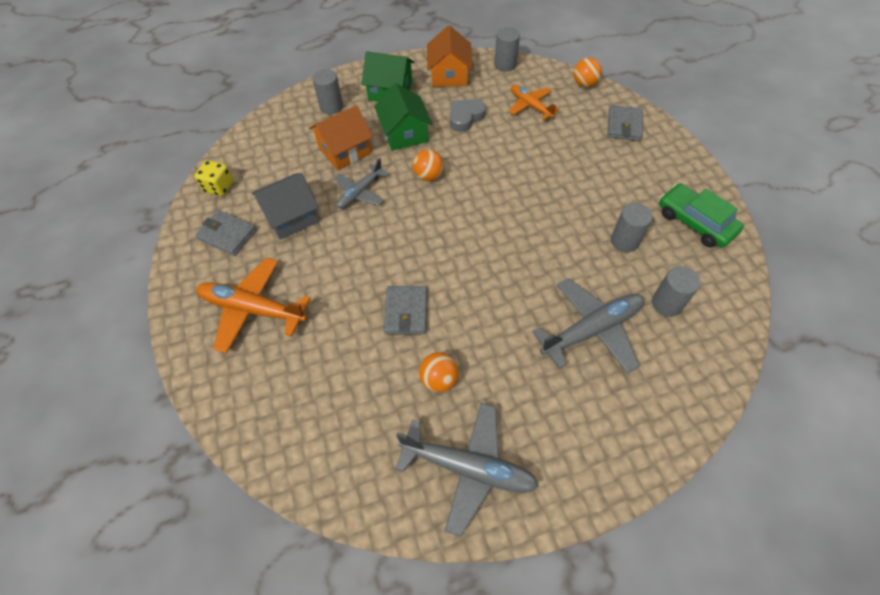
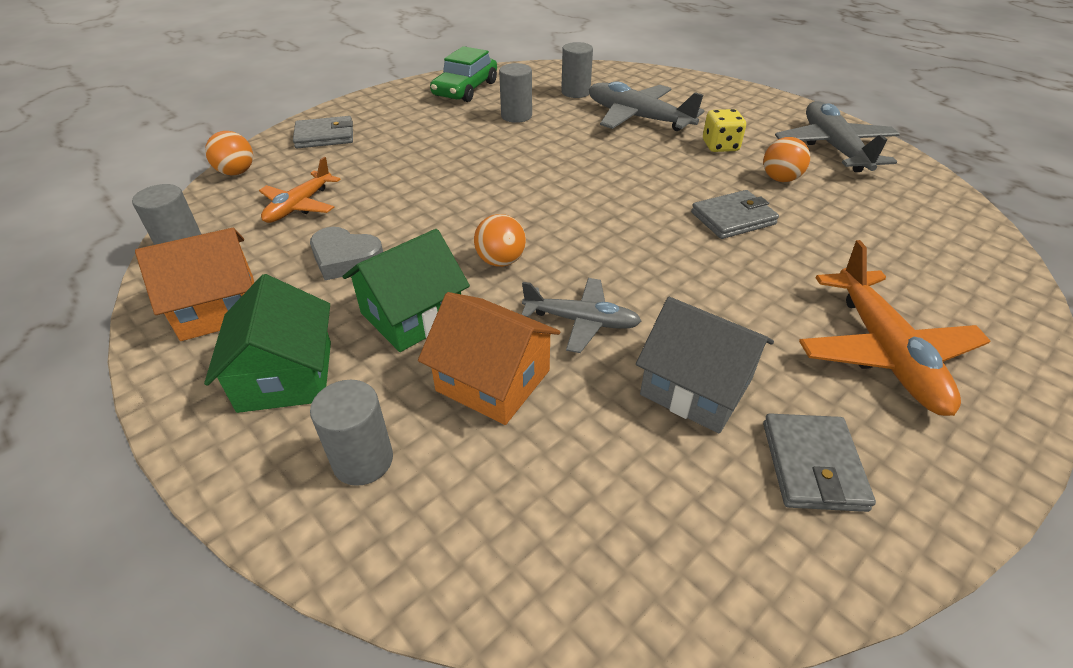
camera: 115 degrees left, 15 degrees down
yellow dice [195,160,234,196] -> yellow dice moved to [703,109,746,152]

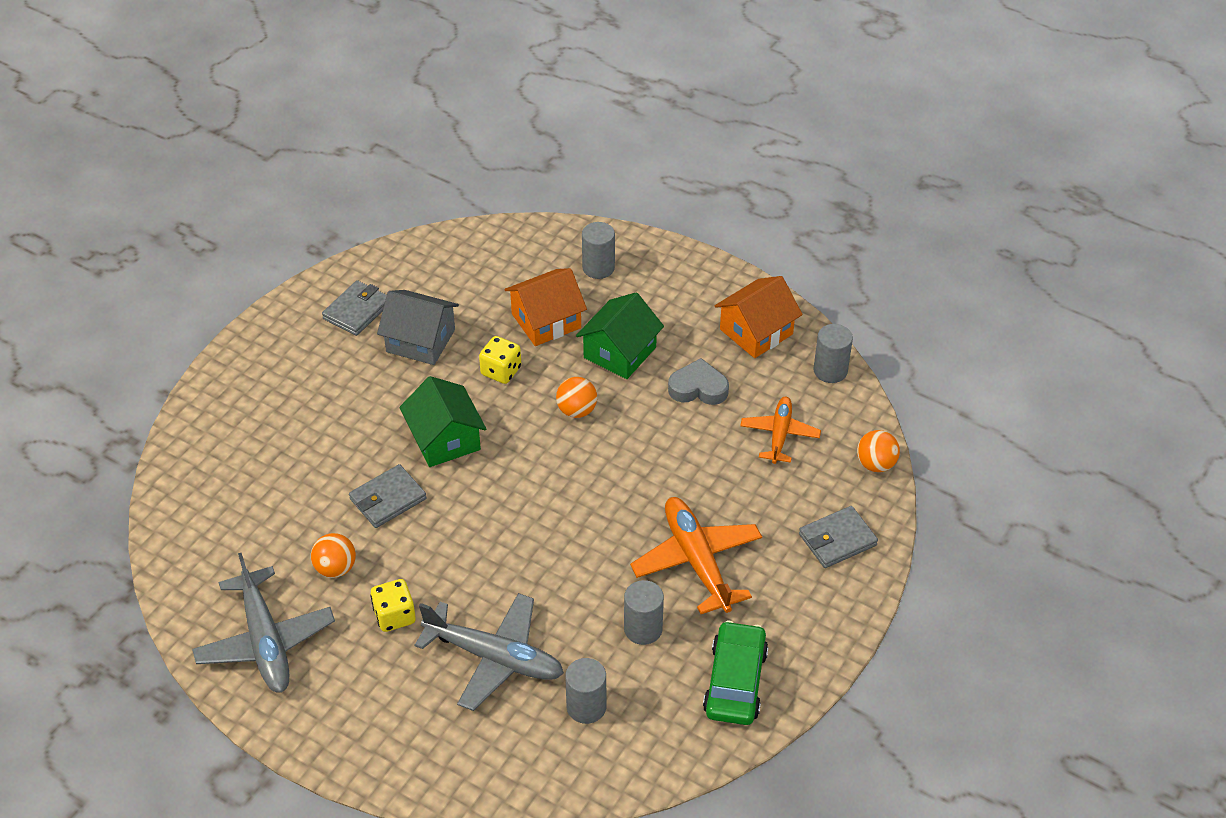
camera: 165 degrees right, 5 degrees up
green house [204,274,331,413] -> green house moved to [400,376,486,467]
orange house [418,292,560,425] -> orange house turned 45 degrees counterclockwise [504,268,587,346]
grey plane [521,278,641,353] -> yellow dice [479,336,521,384]
grey wallet [763,413,876,512] -> grey wallet turned 45 degrees clockwise [322,280,387,336]
orange plane [799,240,990,416] -> orange plane moved to [630,497,762,614]

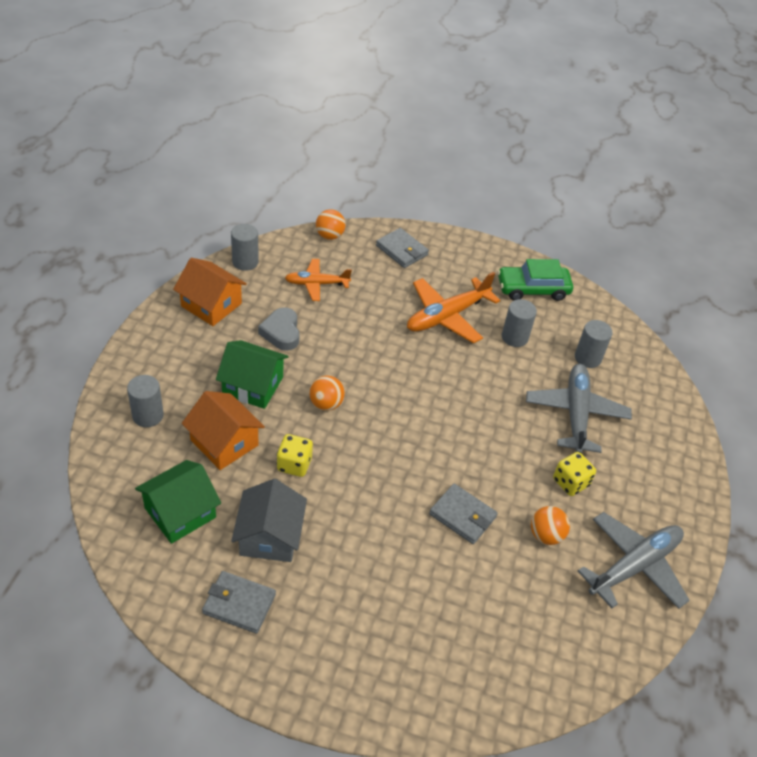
camera: 110 degrees left, 0 degrees up
green house [400,376,486,467] -> green house moved to [135,460,221,544]

